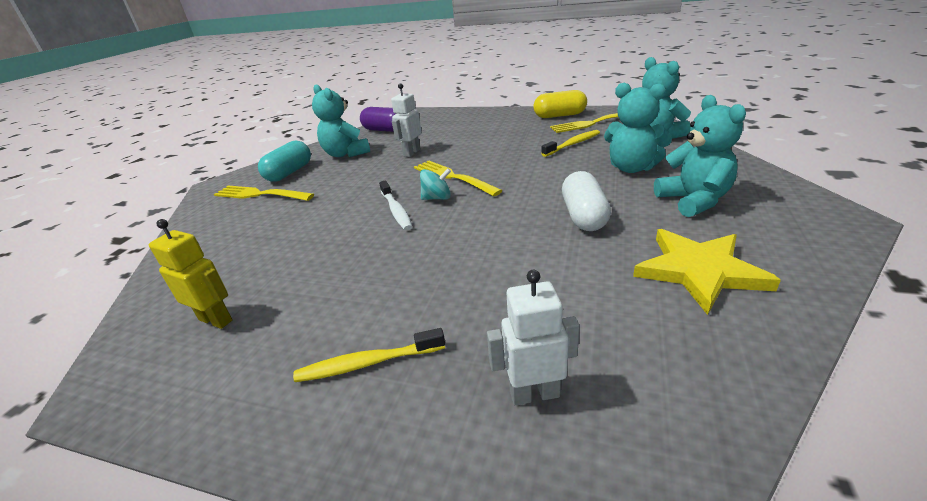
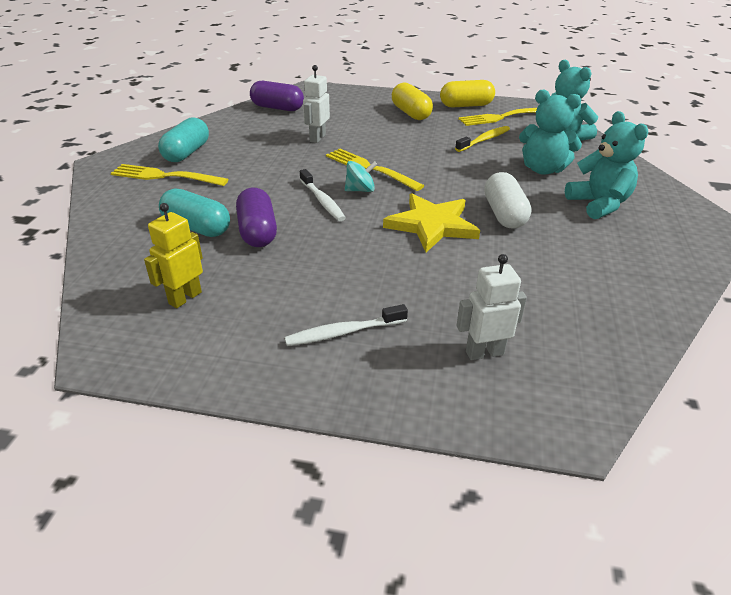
camera: 10 degrees left, 5 degrees up
yellow robot [149,219,232,329] -> yellow robot turned 75 degrees counterclockwise [144,203,203,308]
yellow toothbrush [293,328,445,382] -> white toothbrush [284,304,408,346]
turquoise teddy bear [312,84,370,157] -> none
yellow star [633,229,781,315] -> yellow star moved to [383,193,480,253]
none -> turquoise capsule [159,189,230,237]
none -> purple capsule [236,188,277,247]
none -> yellow capsule [392,83,433,120]

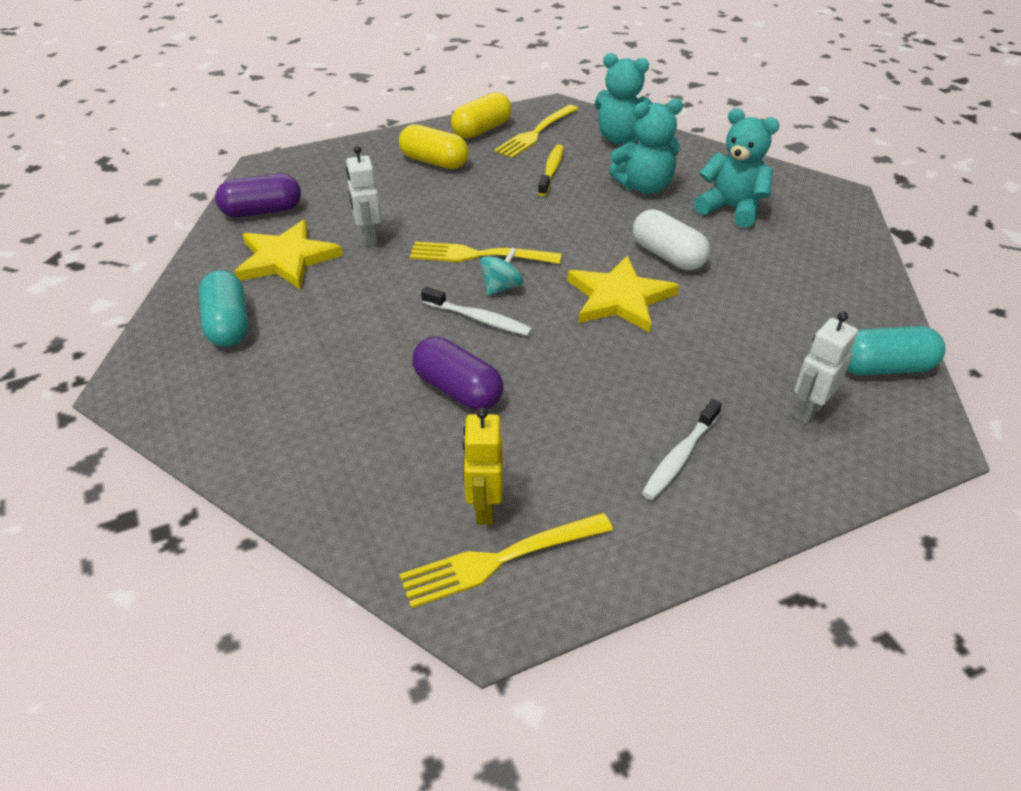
camera: 35 degrees left, 5 degrees up
yellow fork [111,164,228,186] -> yellow fork moved to [399,513,613,608]
turquoise capsule [159,189,230,237] -> turquoise capsule moved to [847,326,945,376]
none -> yellow star [234,220,343,289]

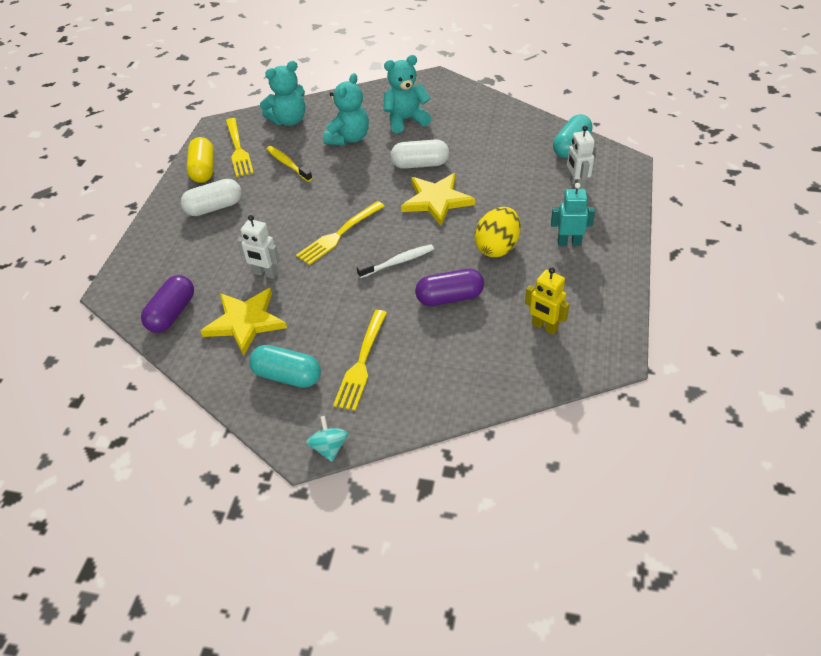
camera: 50 degrees left, 5 degrees up
yellow capsule [399,124,469,169] -> white capsule [181,179,242,216]
yellow fork [399,513,613,608] -> yellow fork moved to [333,310,387,411]
turquoise spinning top [480,247,524,296] -> turquoise spinning top moved to [306,416,348,462]
white toothbrush [642,399,722,500] -> turquoise robot [551,183,595,246]
none -> yellow egg [474,207,520,257]

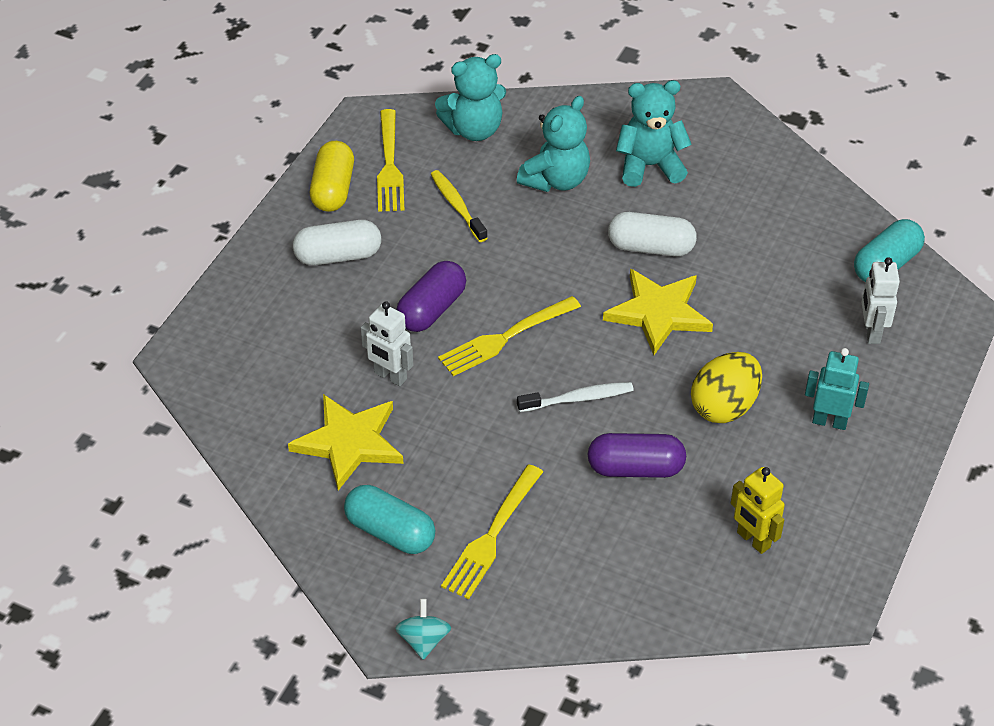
camera: 10 degrees right, 0 degrees up
purple capsule [141,275,194,333] -> purple capsule moved to [396,261,466,332]

